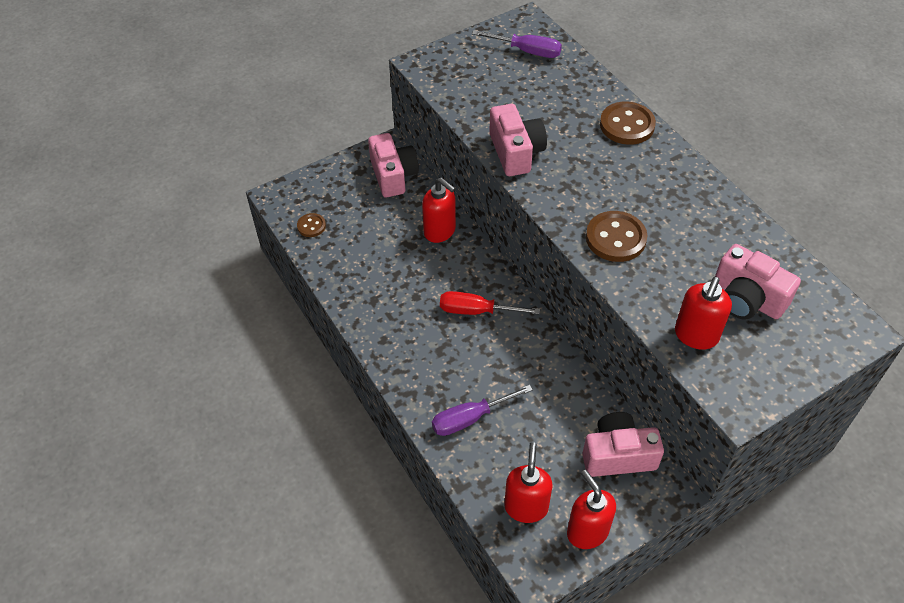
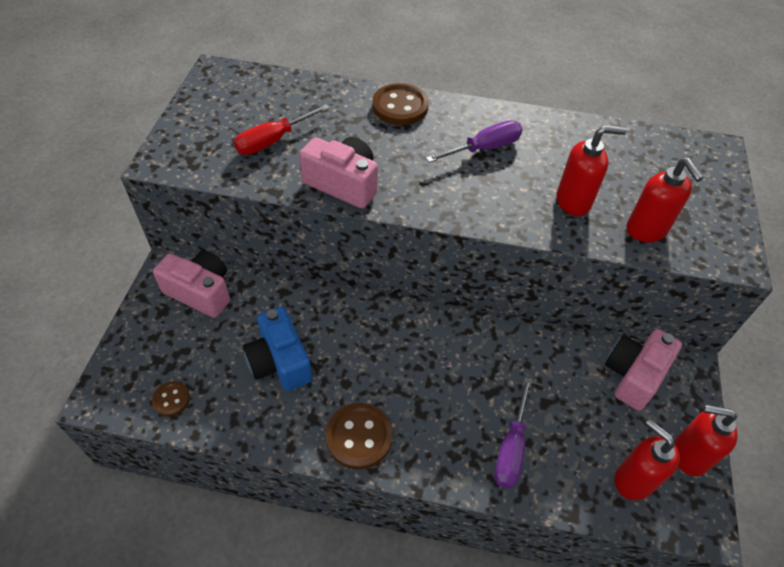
camera: 50 degrees left, 0 degrees up
red soap dispenser [422,178,456,243] -> red soap dispenser moved to [556,125,627,216]
red screwdriver [440,291,540,315] -> red screwdriver moved to [234,104,330,155]
purple screwdriver [472,30,562,58] -> purple screwdriver moved to [426,120,523,163]
brown button [586,211,647,262] -> brown button moved to [325,403,393,470]
pink camera [715,244,801,320] -> none
none -> blue camera [243,307,312,391]

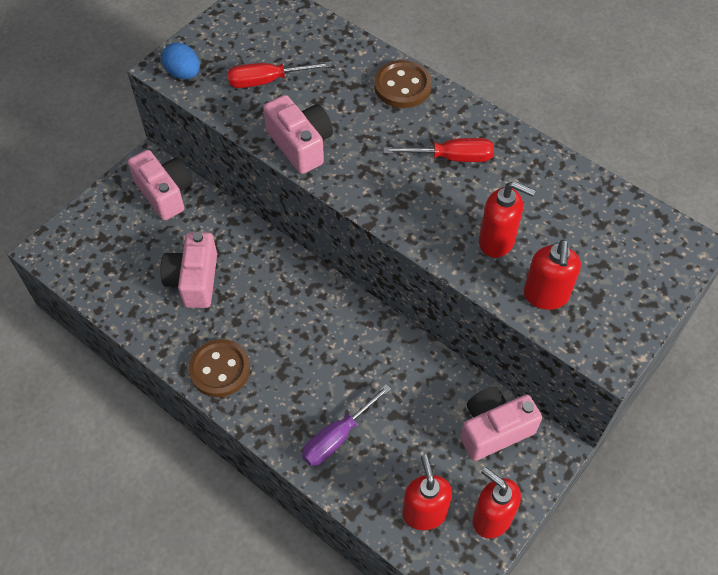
camera: 30 degrees right, 5 degrees up
brown button [152,382,190,416] -> none
blue camera [243,307,312,391] -> pink camera [161,232,217,308]
purple screwdriver [426,120,523,163] -> red screwdriver [383,138,494,162]
none -> blue egg [162,42,200,79]

